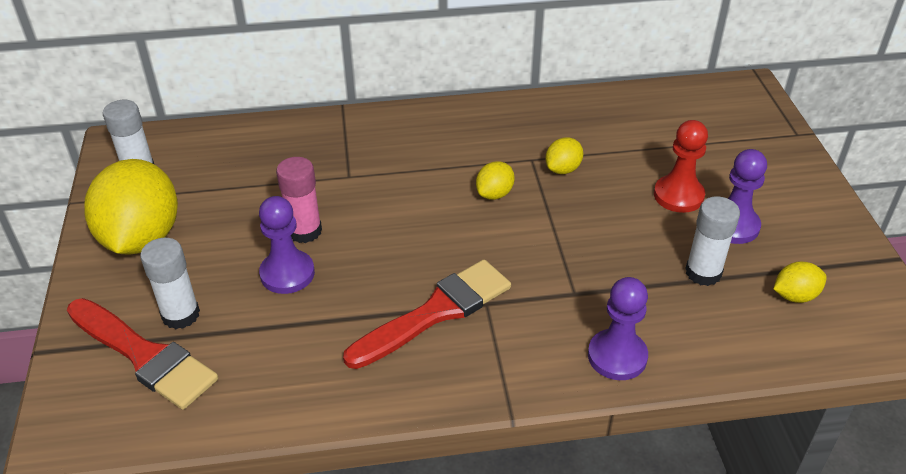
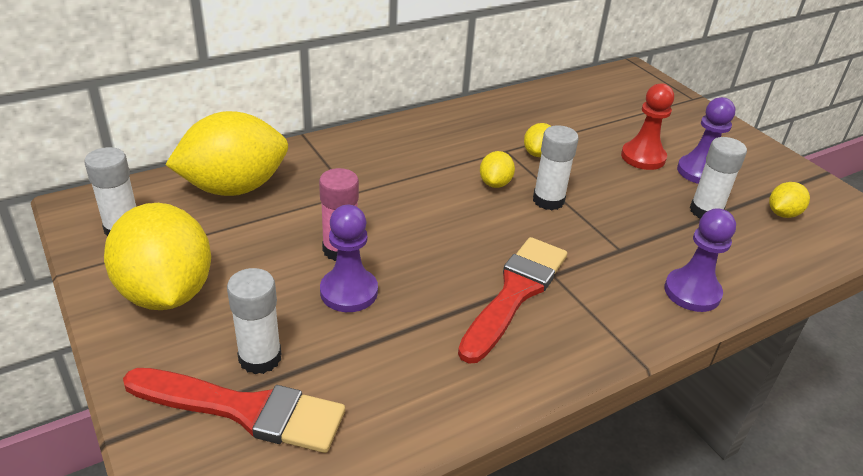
camera: 25 degrees left, 5 degrees down
none -> yellow lemon [165,111,288,196]
none -> white glue stick [533,125,579,210]

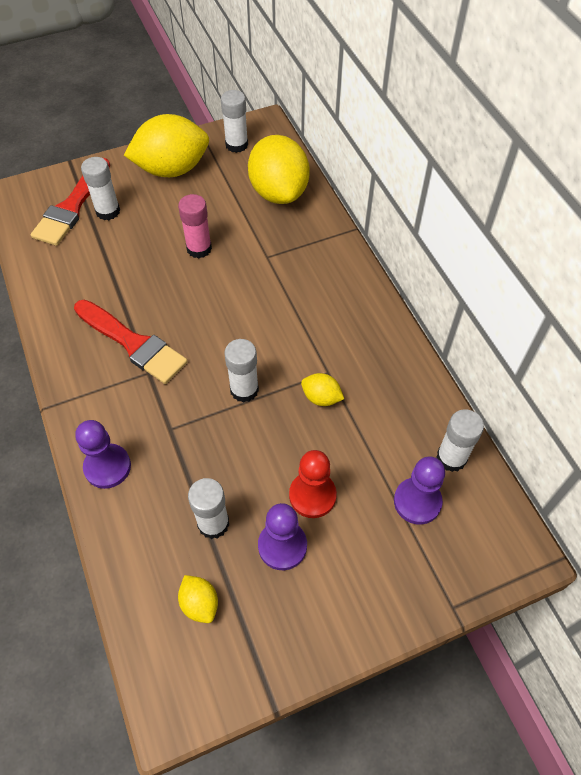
camera: 100 degrees right, 20 degrees up
purple pawn [320,205,378,312] -> purple pawn moved to [394,456,445,525]
yellow lemon [480,151,515,188] -> none
none -> white glue stick [436,409,484,472]

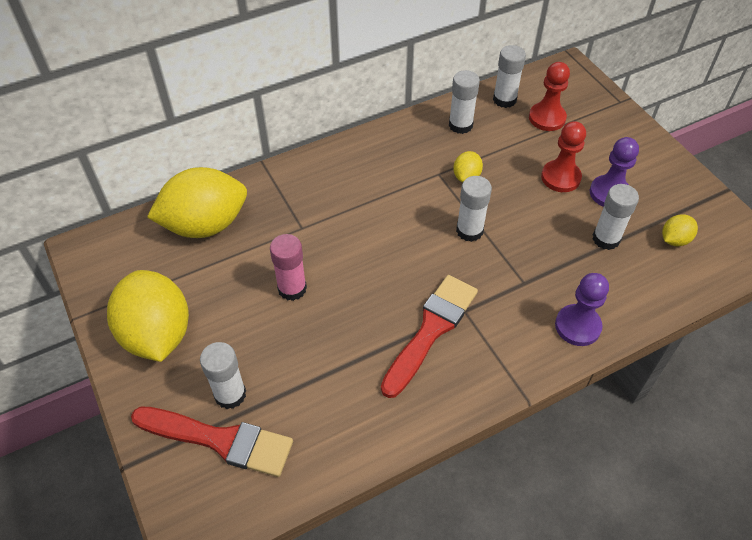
camera: 95 degrees left, 5 degrees down
white glue stick [221,90,248,153] -> white glue stick moved to [449,70,480,134]
purple pawn [394,456,445,525] -> red pawn [529,62,570,131]

